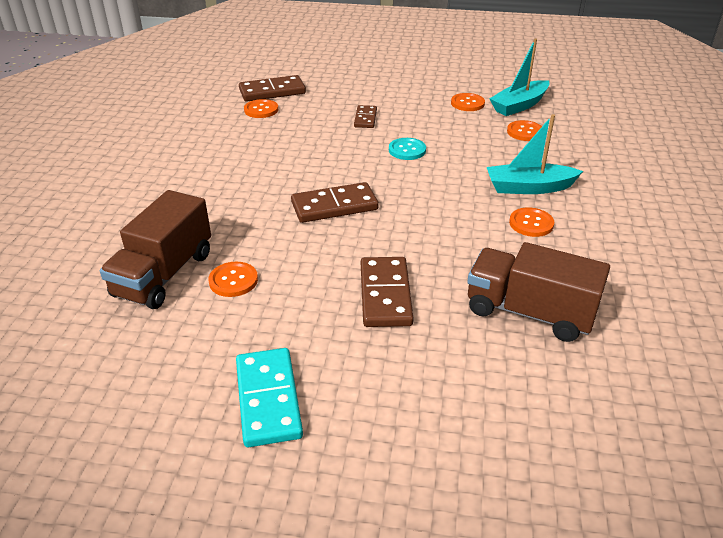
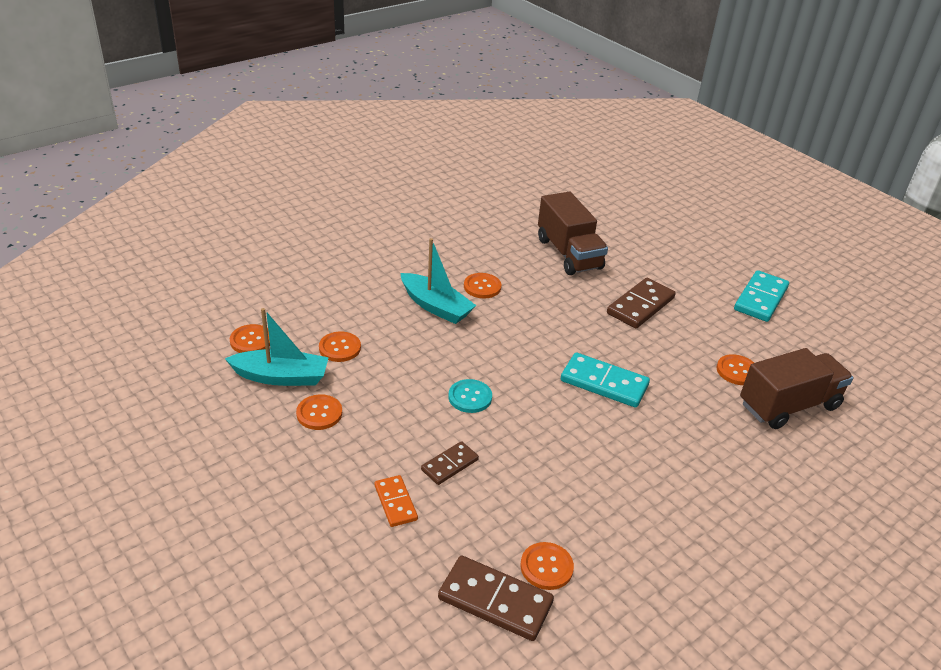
camera: 140 degrees left, 0 degrees up
brown domino [291,182,379,223] -> turquoise domino [561,353,650,408]
none -> orange button [230,324,270,353]
none -> orange domino [375,475,418,527]

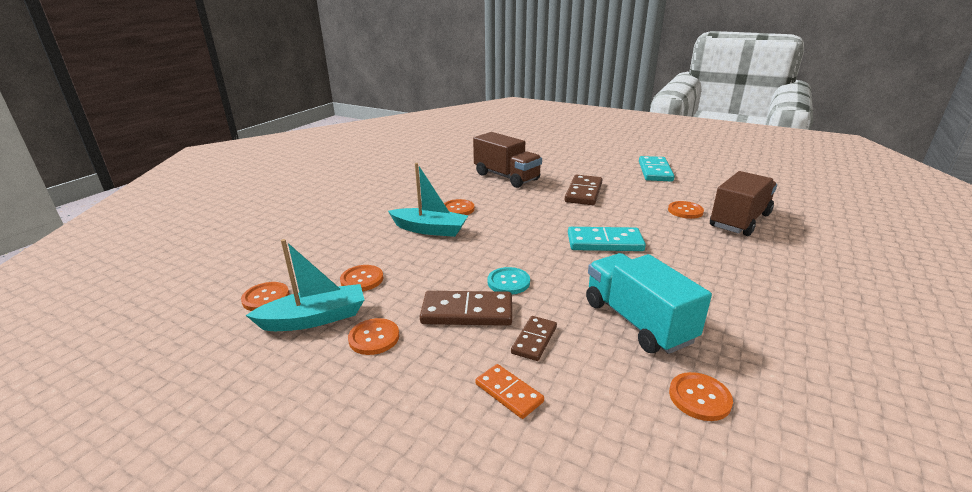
camera: 20 degrees left, 10 degrees down
brown domino [438,556,554,641] -> brown domino moved to [420,291,512,326]
none -> turquoise truck [586,253,712,354]

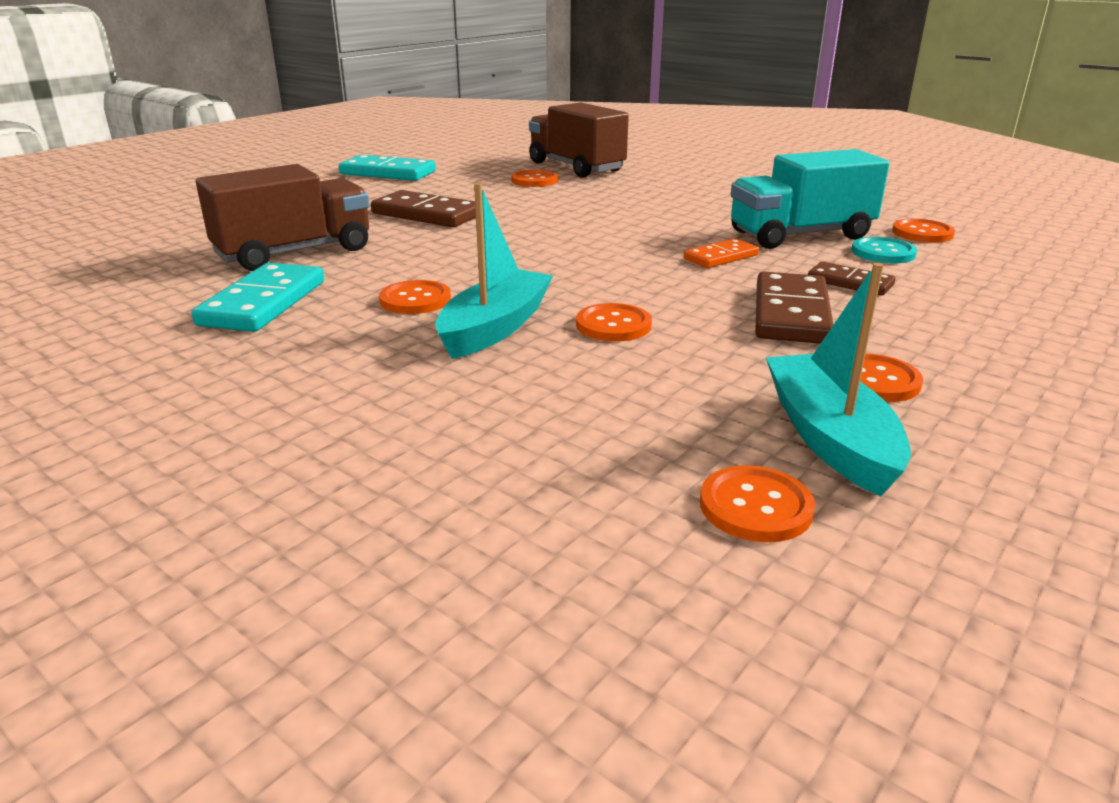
camera: 80 degrees left, 0 degrees up
orange button [340,265,383,291] -> orange button moved to [576,303,652,342]
orange domino [476,364,544,419] -> orange domino moved to [684,238,759,268]
turquoise button [488,267,530,294] -> turquoise button moved to [851,237,917,263]
turquoise domino [568,227,646,251] -> turquoise domino moved to [191,263,324,332]

